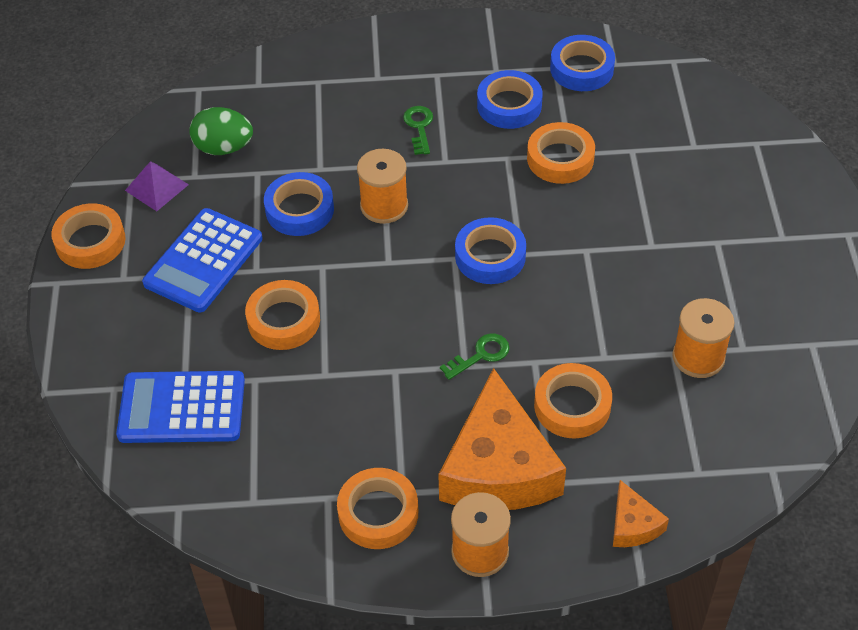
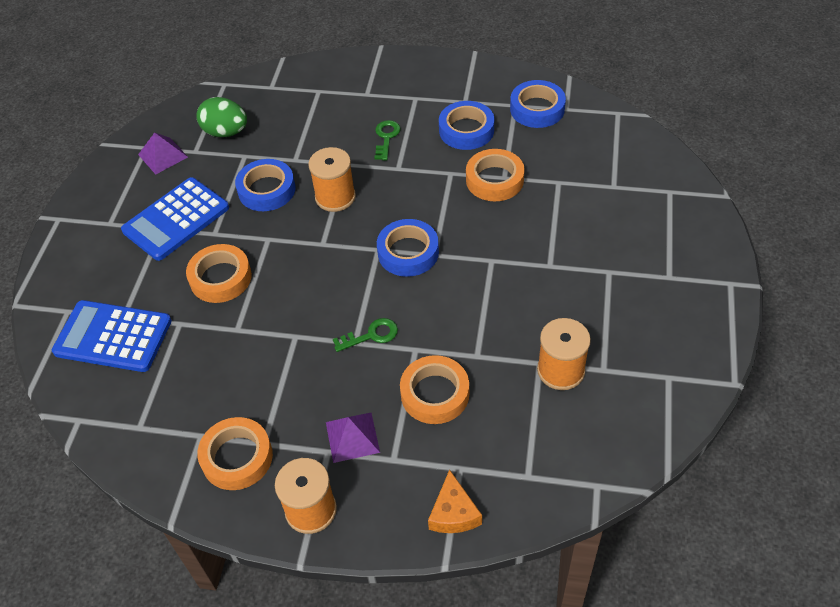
camera: 15 degrees right, 0 degrees up
orange tape [51,203,126,269] -> none
orange cheese [438,368,566,510] -> purple pyramid [326,413,380,463]

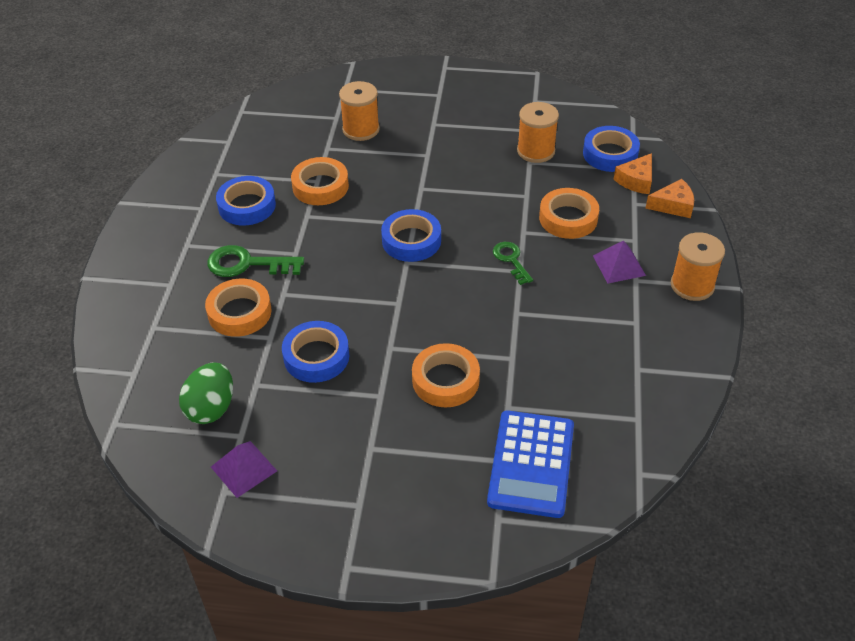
camera: 95 degrees left, 5 degrees down
blue calculator [121,177,229,261] -> none
orange tape [197,417,273,490] -> orange tape moved to [205,279,272,337]
orange spool [308,147,356,212] -> orange spool moved to [339,81,380,141]
green key [374,120,401,160] -> green key [207,245,304,277], size x1.58
blue tape [510,80,566,128] -> blue tape moved to [583,126,640,172]
none -> orange cheese [614,153,652,194]

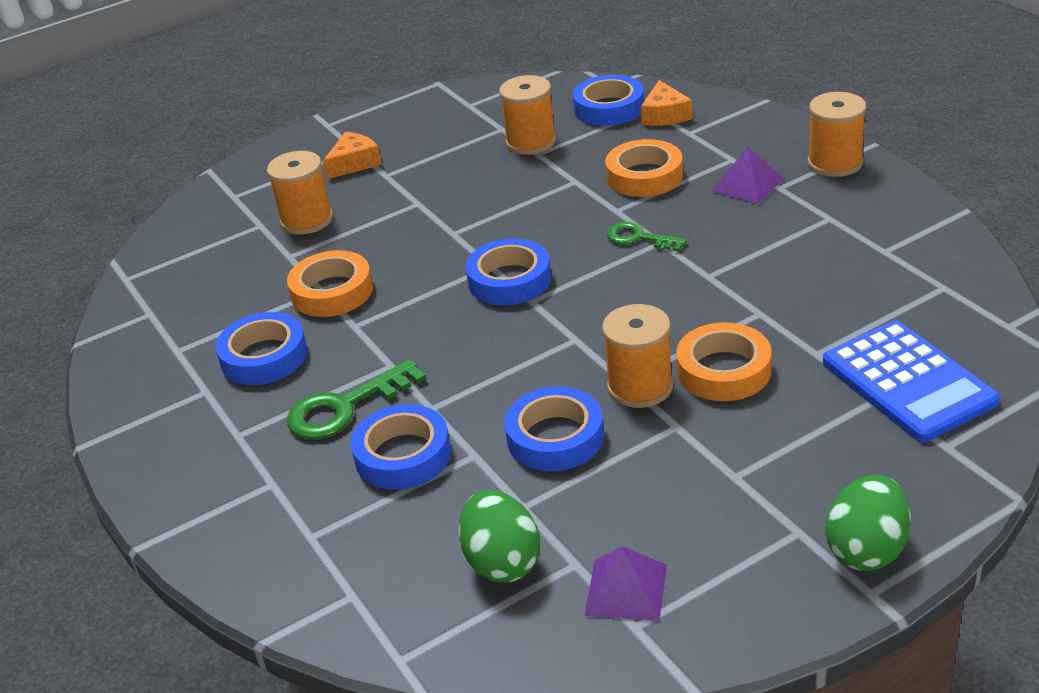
camera: 35 degrees left, 10 degrees down
orange tape [205,279,272,337] -> blue tape [351,404,451,490]
orange cheese [645,179,694,218] -> orange cheese moved to [323,132,382,179]
none -> orange spool [602,304,673,408]
none -> green egg [825,475,911,571]

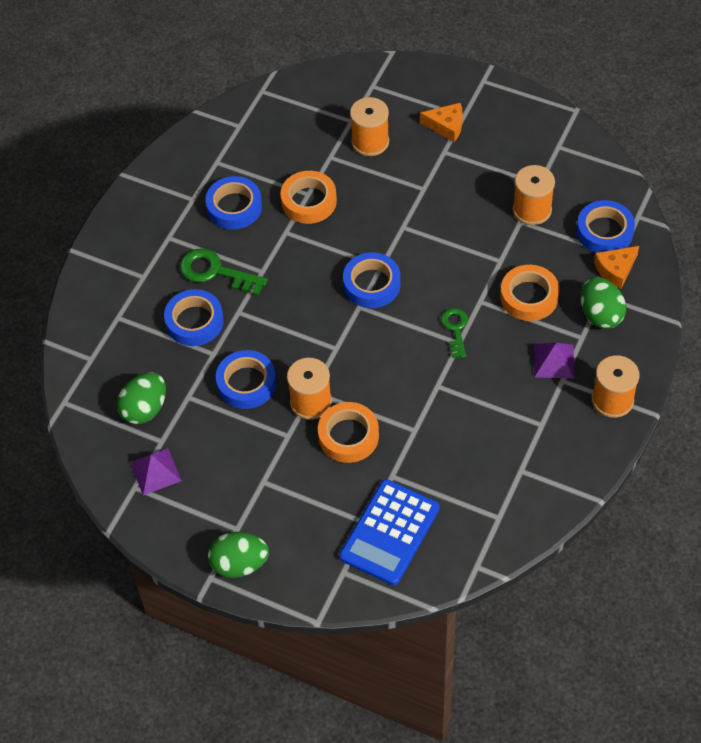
camera: 55 degrees right, 20 degrees up
none -> green egg [581,277,626,329]

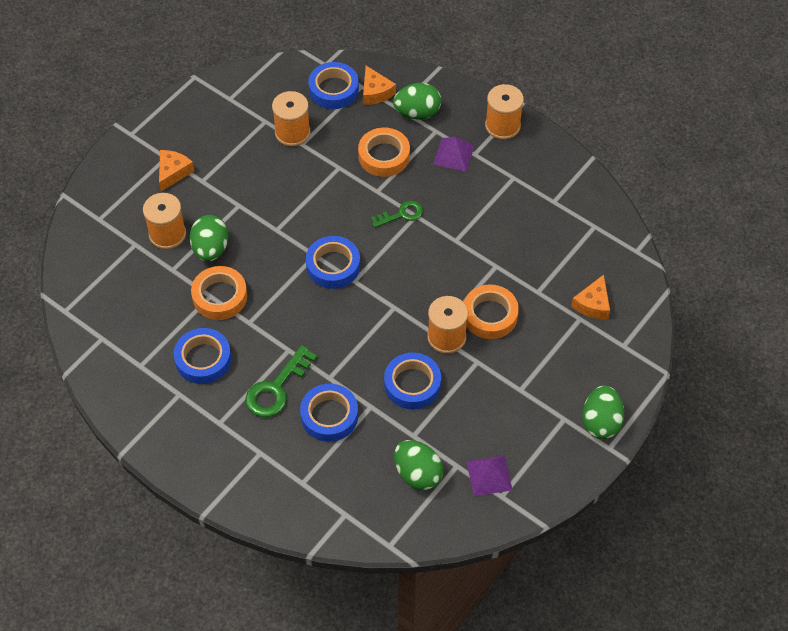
camera: 80 degrees left, 0 degrees up
blue calculator [339,479,440,585] -> orange cheese [571,275,610,319]
green key [441,308,468,358] -> green key turned 150 degrees clockwise [371,201,423,228]
none -> green egg [190,215,229,262]

